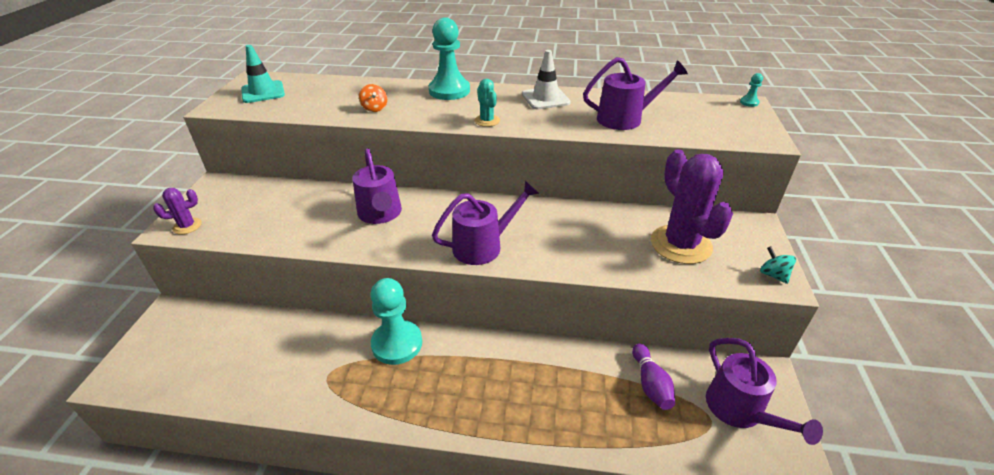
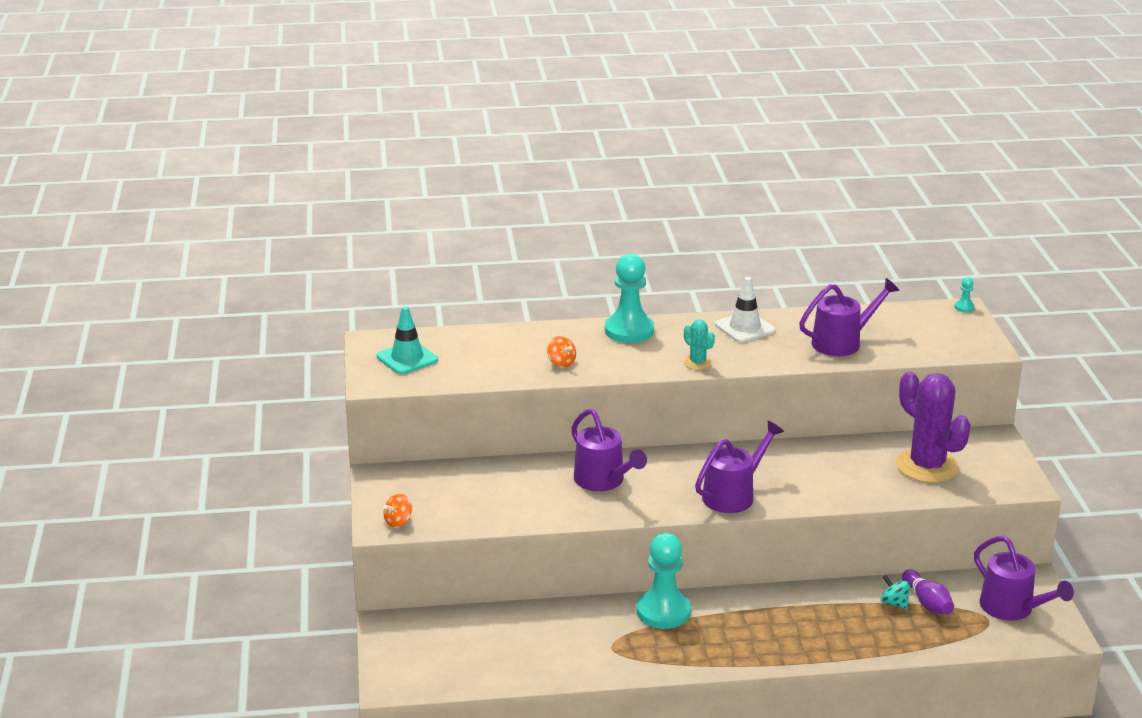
camera: 15 degrees left, 10 degrees down
purple cactus [153,188,202,235] -> orange spinning top [384,494,412,528]
turquoise spinning top [760,246,796,284] -> turquoise spinning top moved to [881,575,910,609]

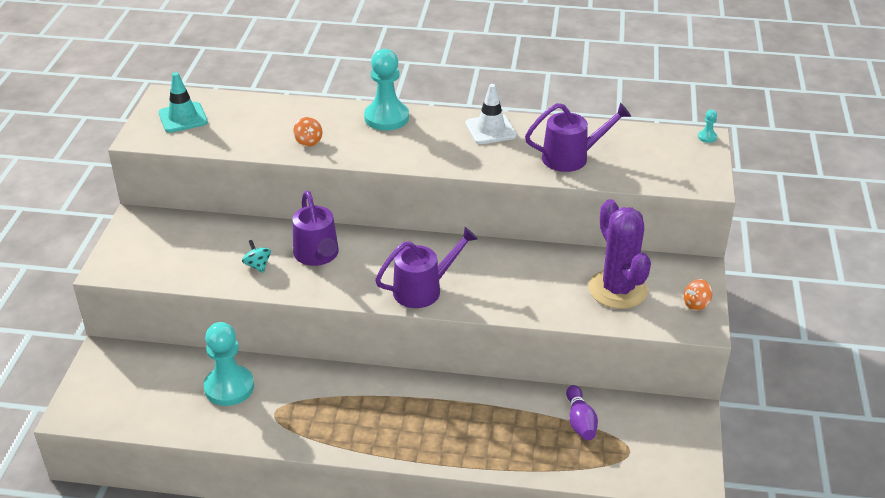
camera: 15 degrees right, 10 degrees up
orange spinning top [384,494,412,528] -> orange spinning top moved to [684,279,712,311]
turquoise pawn [637,533,691,629] -> turquoise pawn moved to [203,322,254,406]
turquoise cactus [684,319,715,370] -> none
turquoise spinning top [881,575,910,609] -> turquoise spinning top moved to [242,240,271,273]
purple watering can [974,536,1074,621] -> none

